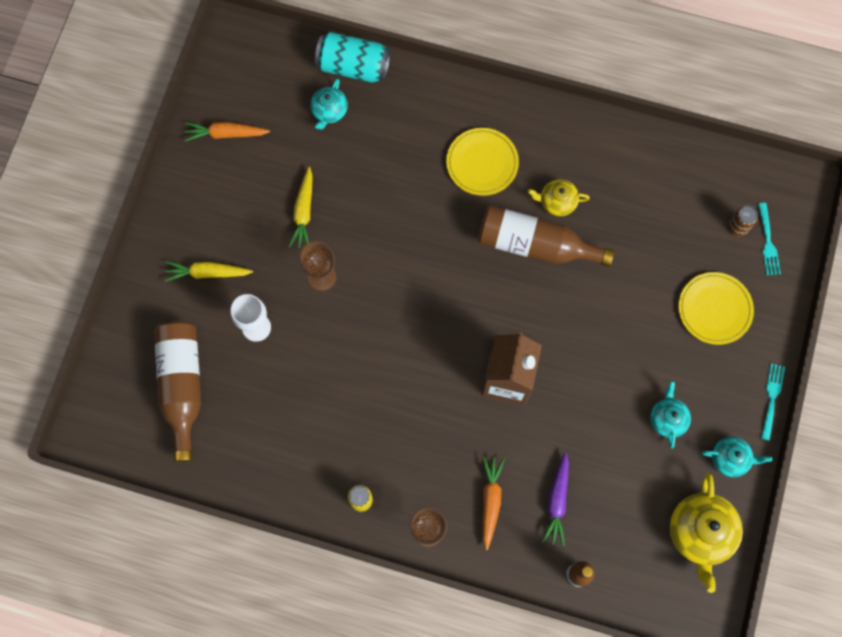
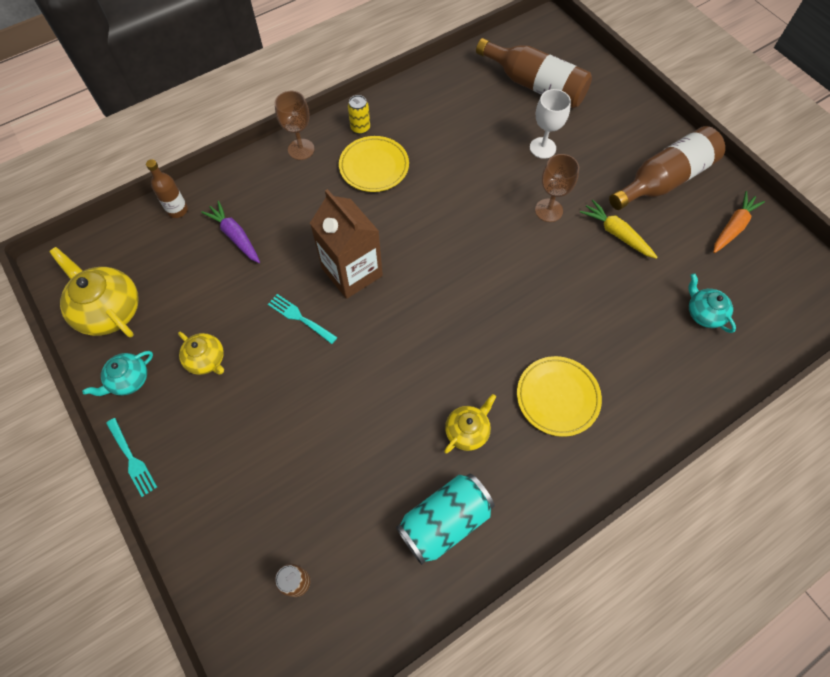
camera: 130 degrees right, 10 degrees down
yellow carrot [164,261,253,282] -> none
turquoise can [315,32,391,83] -> turquoise can moved to [396,474,495,565]
brown bottle [478,205,614,267] -> brown bottle moved to [609,126,725,210]
orange carrot [482,456,505,550] -> none
turquoise teapot [650,381,691,449] -> yellow teapot [178,332,224,375]
yellow plate [678,272,754,345] -> yellow plate moved to [339,136,409,192]
turquoise fork [758,203,781,275] -> turquoise fork moved to [268,294,338,344]

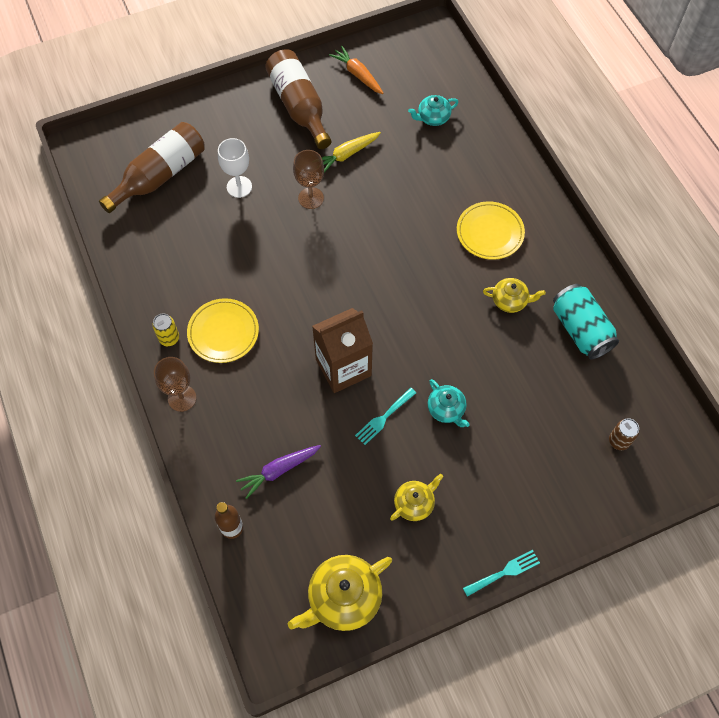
camera: 80 degrees left, 0 degrees up
turquoise teapot [82,351,153,396] -> turquoise teapot moved to [428,379,470,427]
yellow teapot [444,394,496,453] -> yellow teapot turned 135 degrees clockwise [483,278,546,313]

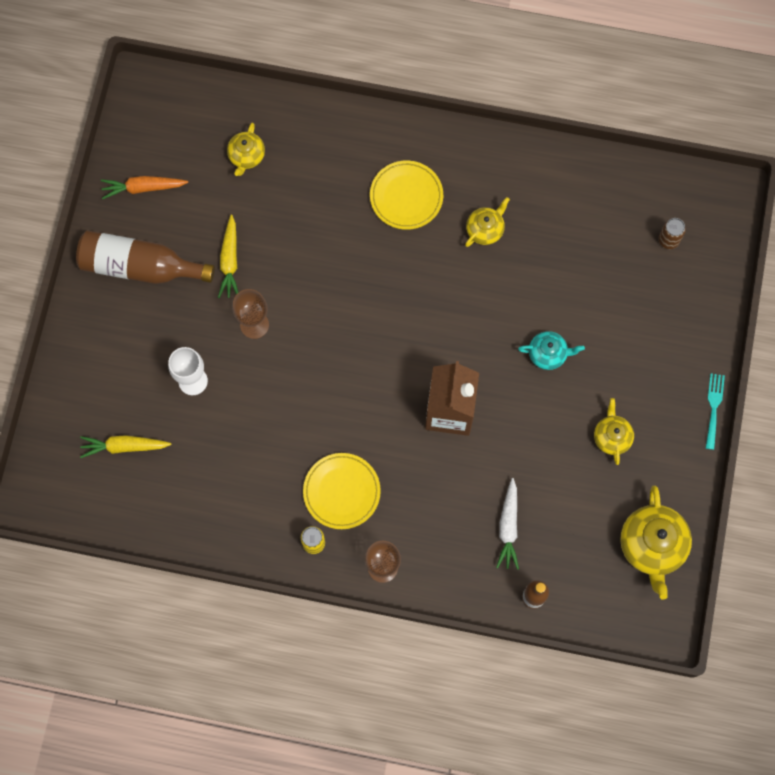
camera: 55 degrees left, 10 degrees up
brown bottle [99,122,205,213] -> yellow carrot [80,435,171,458]
purple carrot [236,445,321,499] -> white carrot [496,478,519,570]
turquoise fork [355,387,416,445] -> none
turquoise teapot [408,95,459,126] -> yellow teapot [227,123,265,176]
turquoise can [553,284,619,360] -> none

